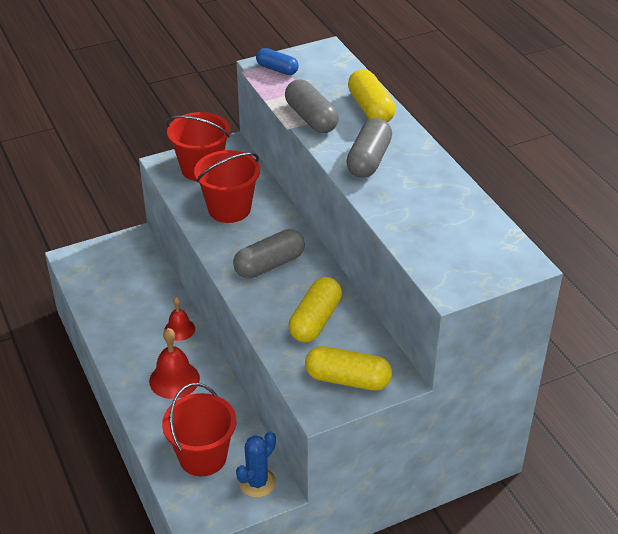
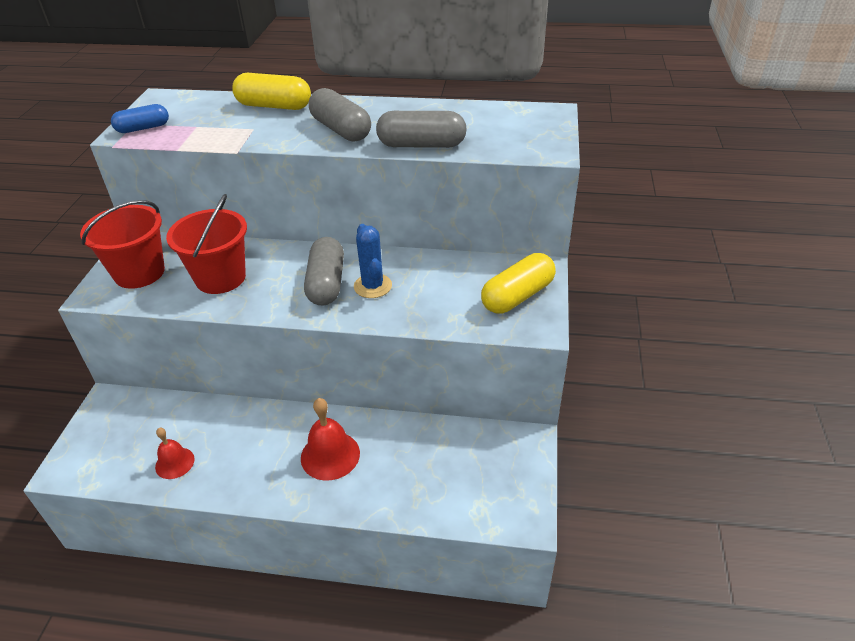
camera: 55 degrees left, 0 degrees up
red bucket [162,383,236,476] -> none
red bell [164,297,195,341] -> red bell moved to [155,428,195,479]
blue cactus [236,431,276,498] -> blue cactus moved to [354,224,392,298]
grey capsule [285,79,339,133] -> grey capsule moved to [376,111,467,148]
yellow capsule [288,277,342,342] -> none

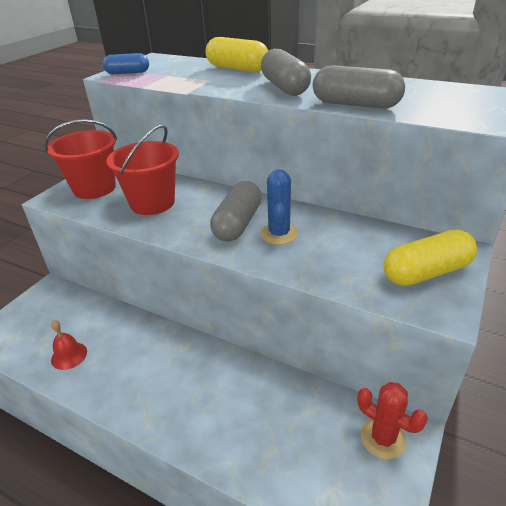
camera: 20 degrees right, 5 degrees down
red bell [301,398,360,481] -> none
none -> red cactus [357,382,428,459]

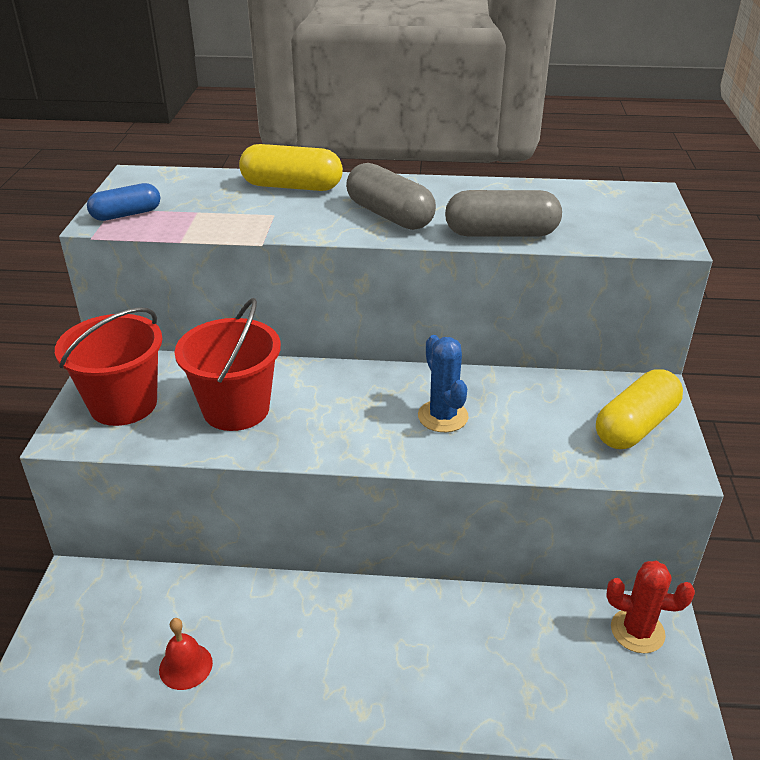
camera: 25 degrees left, 0 degrees up
grey capsule [210,181,262,242] -> none

